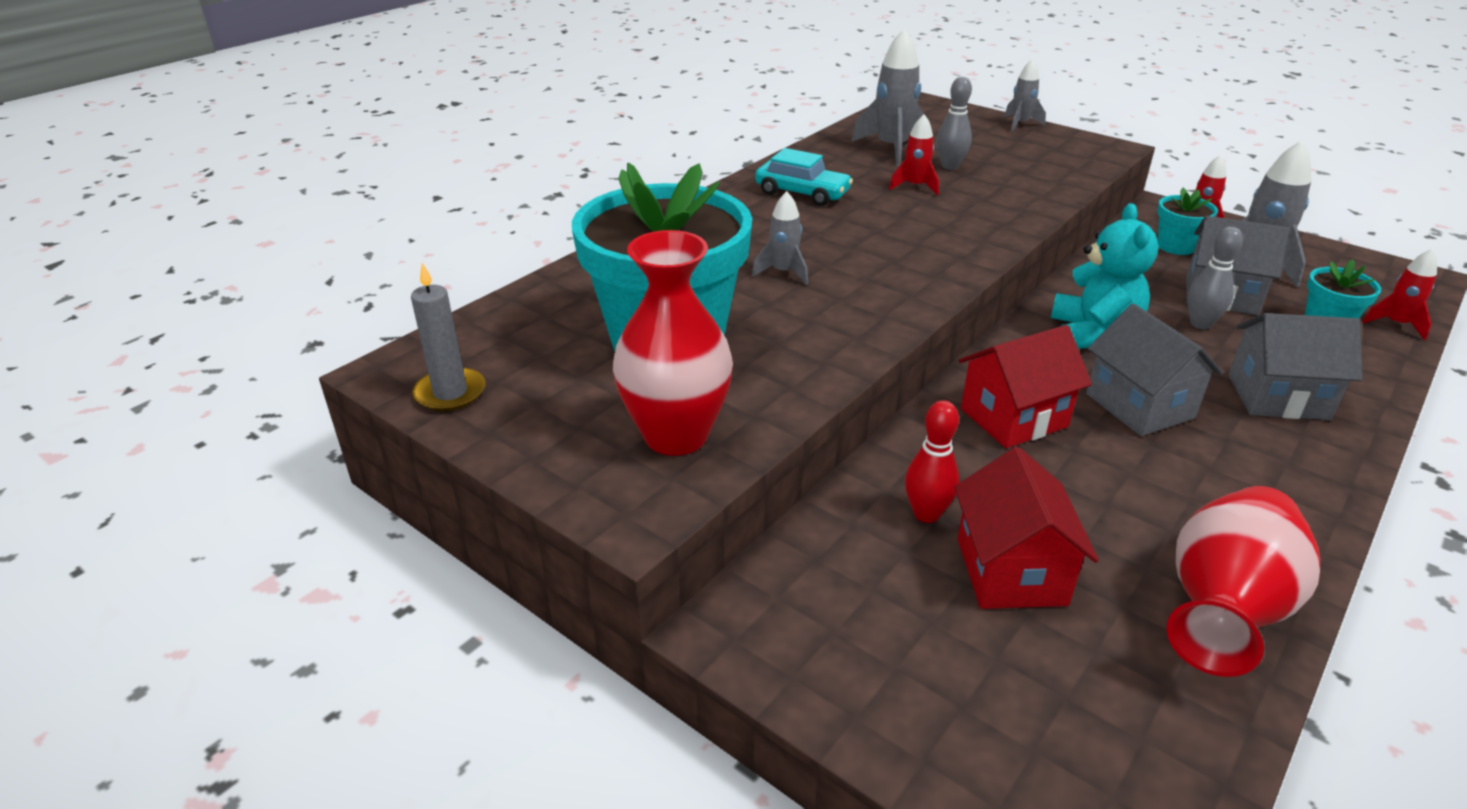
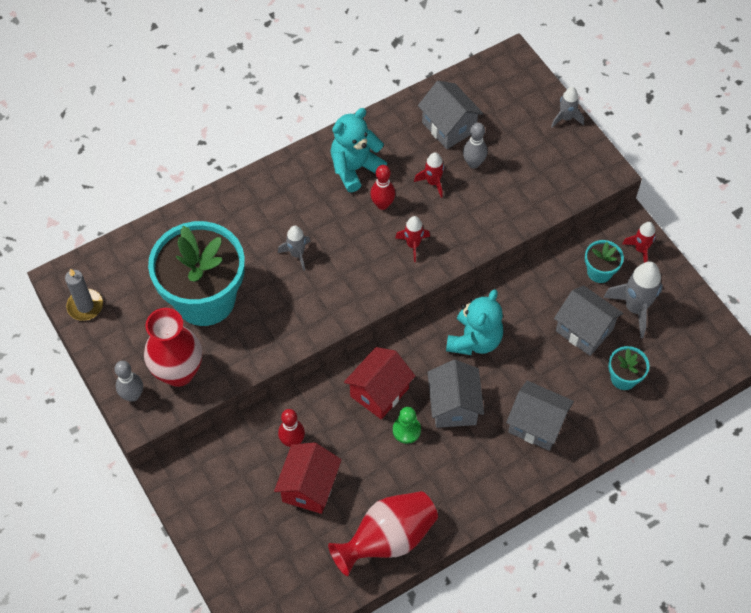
camera: 20 degrees right, 25 degrees up
turquoise car [755,148,853,206] -> turquoise teddy bear [330,108,387,192]
grey rocket [851,28,924,166] -> grey house [418,81,484,149]
red house [959,325,1092,448] -> red house turned 45 degrees counterclockwise [344,347,415,419]
grey bowling pin [1187,227,1243,329] -> grey bowling pin moved to [115,361,143,402]
red rocket [1362,249,1437,340] -> red rocket moved to [395,216,430,262]
none -> red bowling pin [370,165,395,210]
none -> green pawn [393,407,421,444]

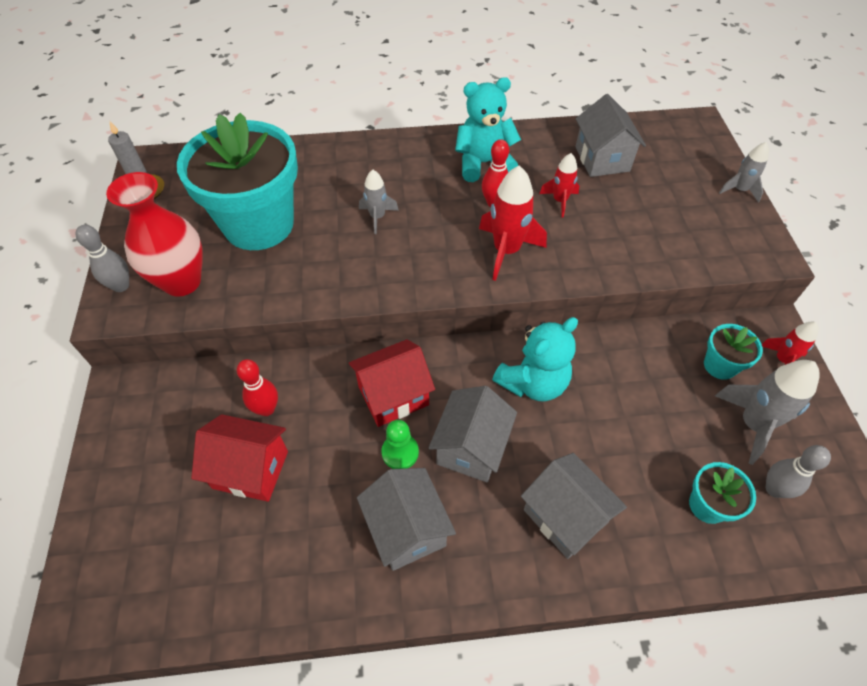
camera: 25 degrees right, 5 degrees down
red house [274,442,342,514] -> red house turned 60 degrees clockwise [191,414,288,502]
red vase [328,491,438,576] -> none
red rocket [395,216,430,262] -> red rocket [479,166,547,281], size x1.70
grey bowling pin [463,123,487,168] -> grey bowling pin moved to [766,445,831,498]
grey house [554,285,623,356] -> grey house moved to [357,468,456,571]

